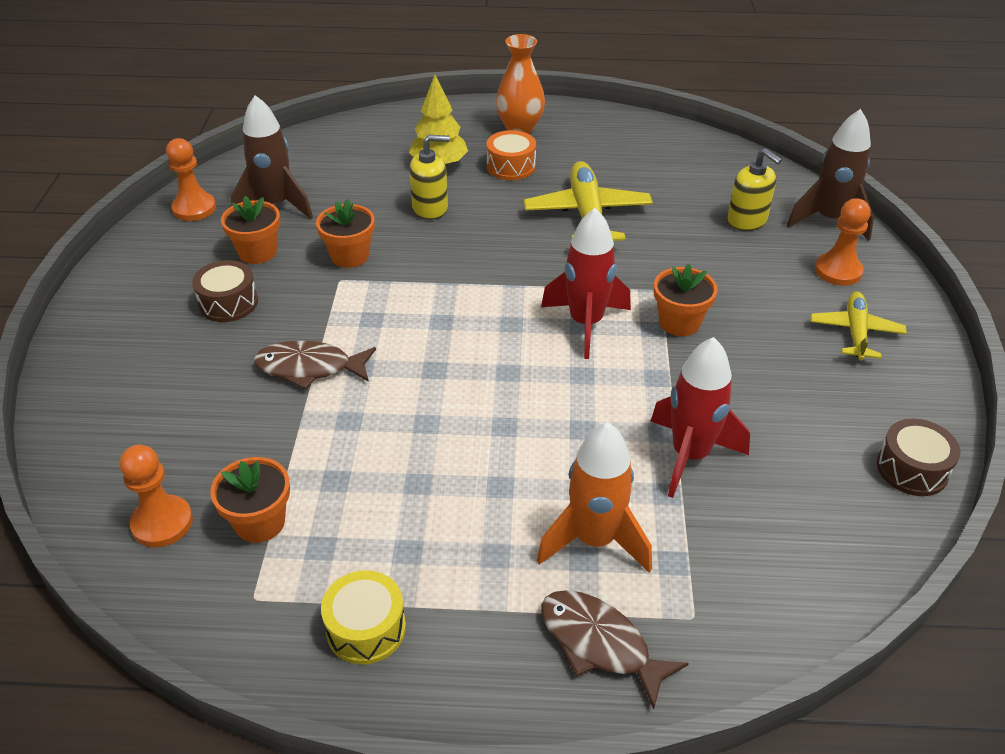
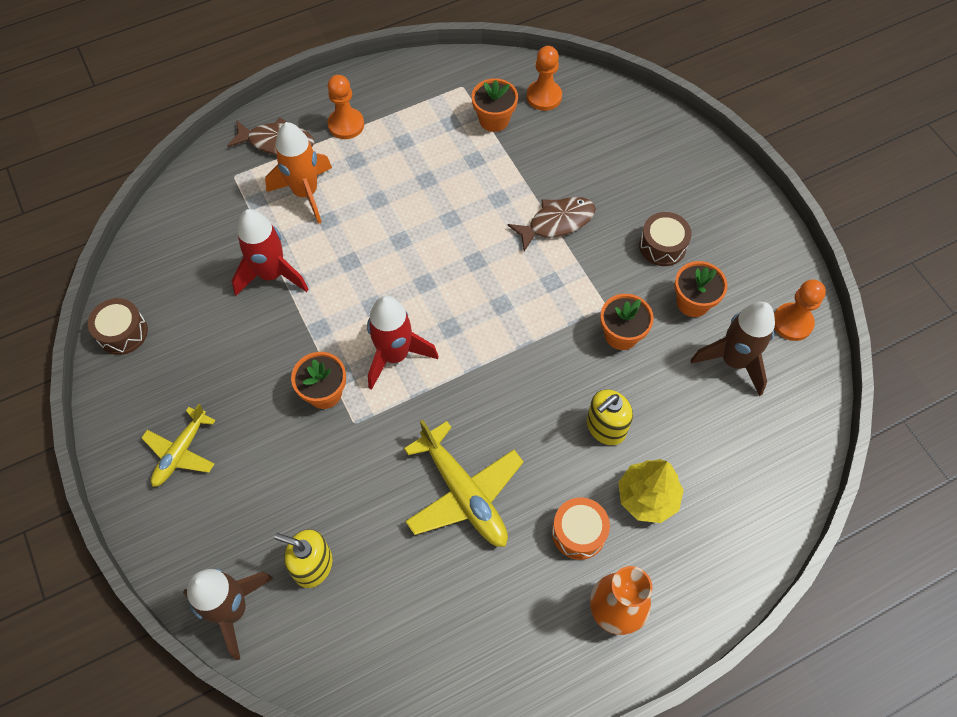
camera: 150 degrees right, 20 degrees up
yellow drum [321,570,406,664] -> none
yellow plane [811,291,907,361] -> yellow plane turned 45 degrees clockwise [142,404,216,487]
orange pawn [815,198,871,286] -> orange pawn moved to [328,75,364,139]

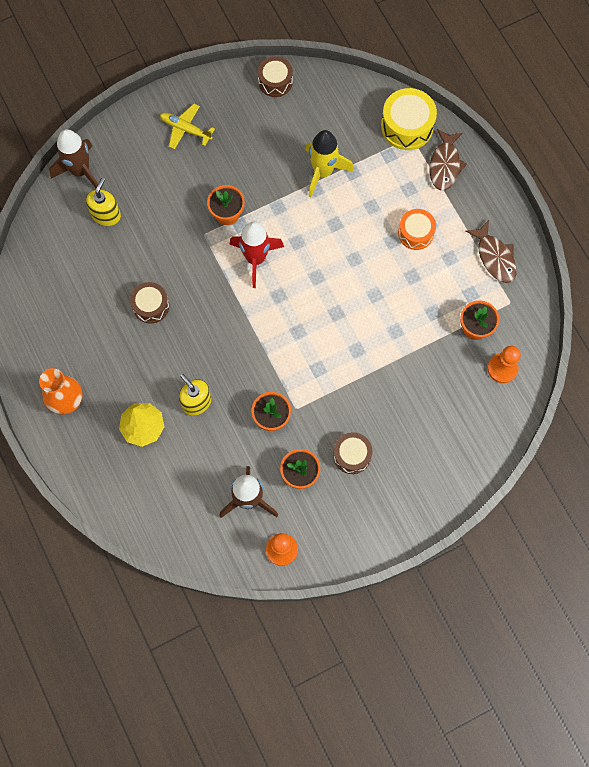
camera: 90 degrees right, 10 degrees up
red rocket [232,209,309,295] -> yellow rocket [305,130,354,197]
orange rocket [265,122,332,224] -> none
orange pawn [328,75,364,139] -> none
yellow plane [404,419,523,547] -> brown drum [130,282,169,323]
brown fish [508,197,596,251] -> brown fish moved to [465,220,517,283]
orange drum [552,497,610,560] -> orange drum moved to [398,209,436,250]
none -> yellow drum [381,88,437,150]

